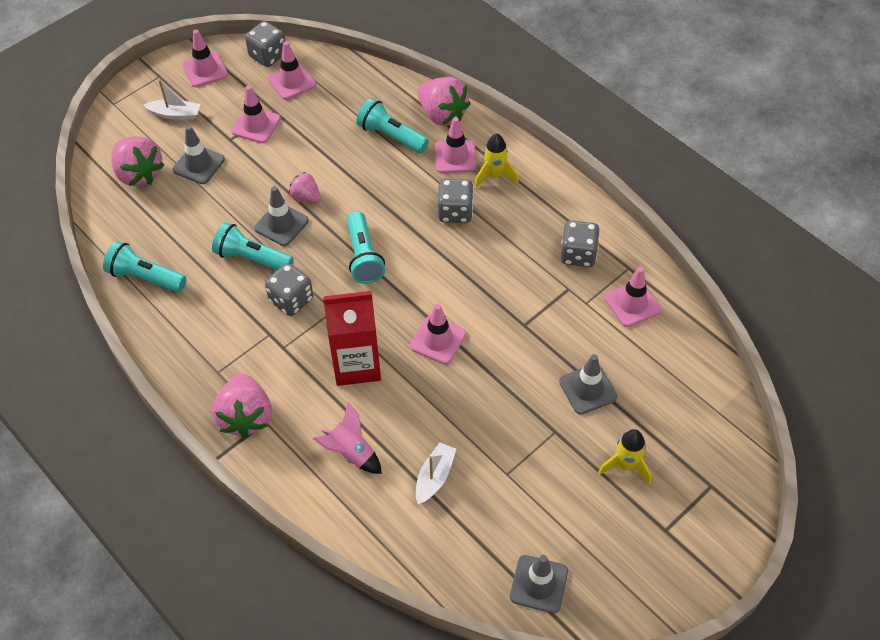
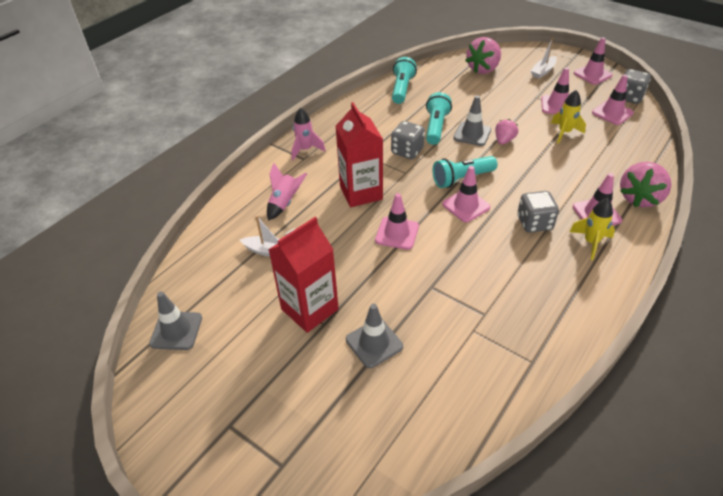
camera: 80 degrees right, 10 degrees down
white boat [143,79,200,120] -> white boat turned 45 degrees clockwise [531,37,557,79]
grey traffic cone [173,125,225,184] -> none
pink strawberry [212,374,272,438] -> pink rocket [292,108,326,160]
turquoise flashlight [356,98,429,153] -> none
grey dice [560,220,600,267] -> none
yellow rocket [598,429,651,484] -> yellow rocket moved to [551,90,586,144]
pink traffic cone [605,267,661,327] -> pink traffic cone moved to [442,166,490,222]
none -> red carton [268,217,339,333]

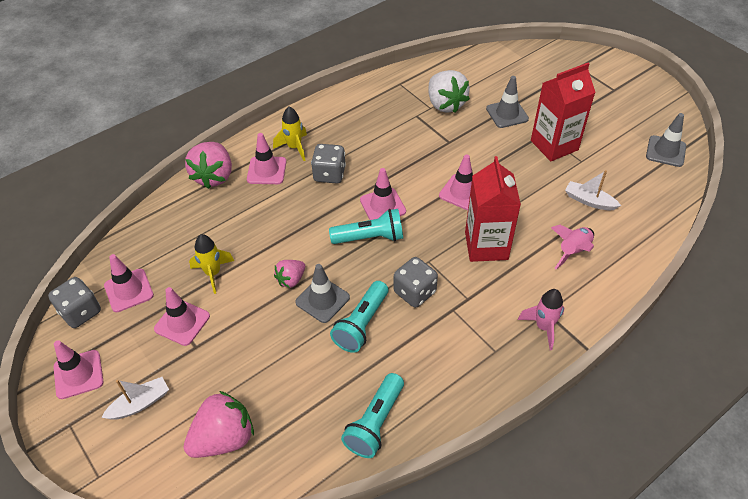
camera: 165 degrees left, 5 degrees up
pink strawberry [620,162,672,207] -> pink strawberry turned 135 degrees clockwise [185,142,232,189]
none -> white strawberry [428,70,470,113]

